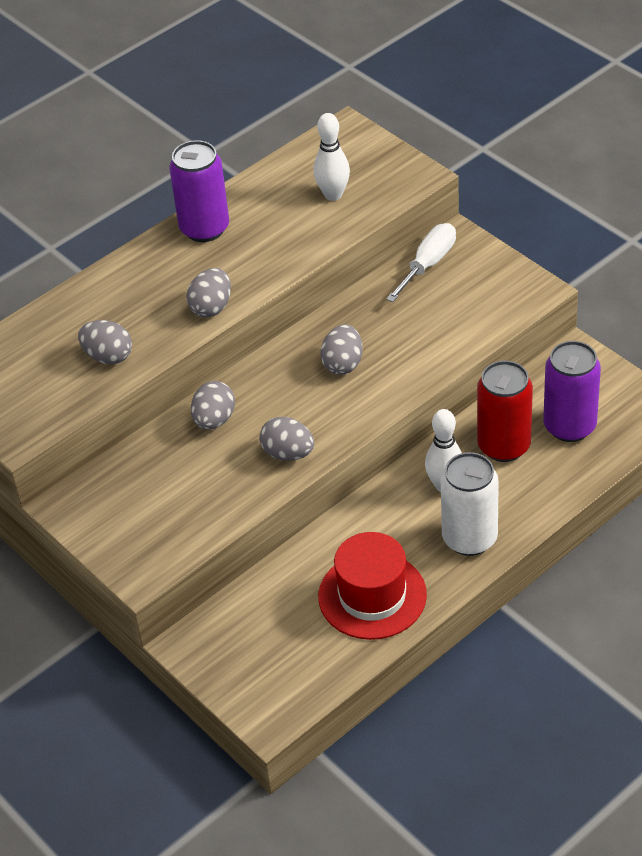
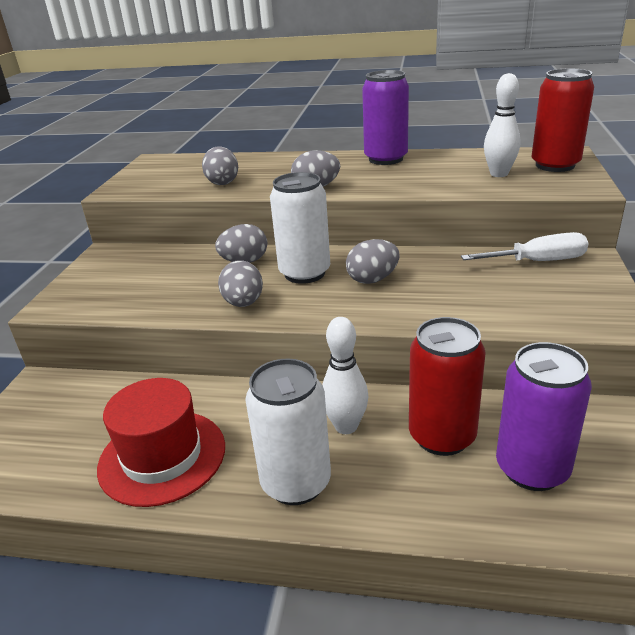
camera: 50 degrees right, 15 degrees down
none -> white can [270,172,330,284]
none -> red can [531,68,594,172]

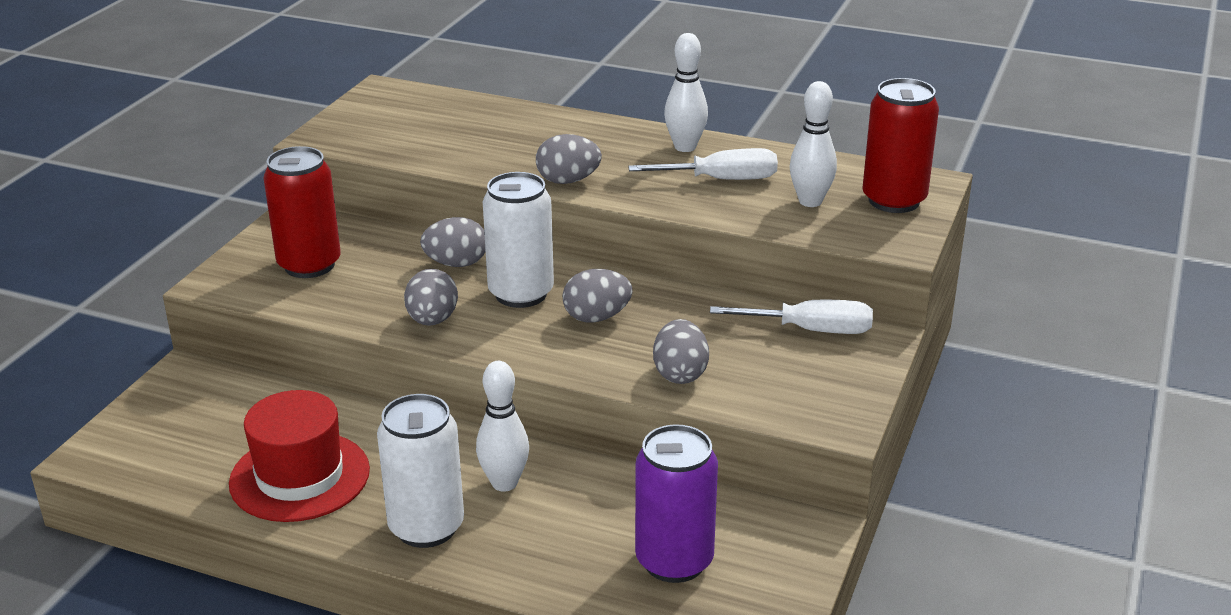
camera: 10 degrees right, 0 degrees up
grey egg [202,147,238,185] -> grey egg moved to [653,319,709,384]
purple can [362,70,409,165] -> white bowling pin [664,33,708,152]
red can [409,317,486,456] -> red can moved to [263,146,341,278]
none -> white screwdriver [628,148,778,180]

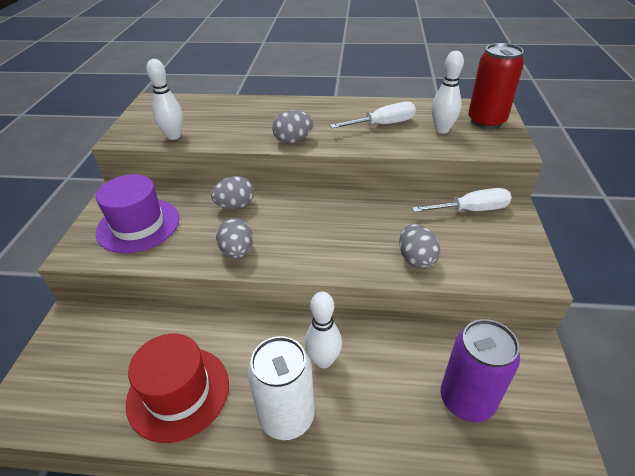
camera: 15 degrees left, 10 degrees up
red can [263,146,341,278] -> purple hat [96,174,180,253]
white can [483,172,554,308] -> none
grey egg [562,269,633,322] -> none
white bowling pin [664,33,708,152] -> white bowling pin moved to [146,59,183,140]

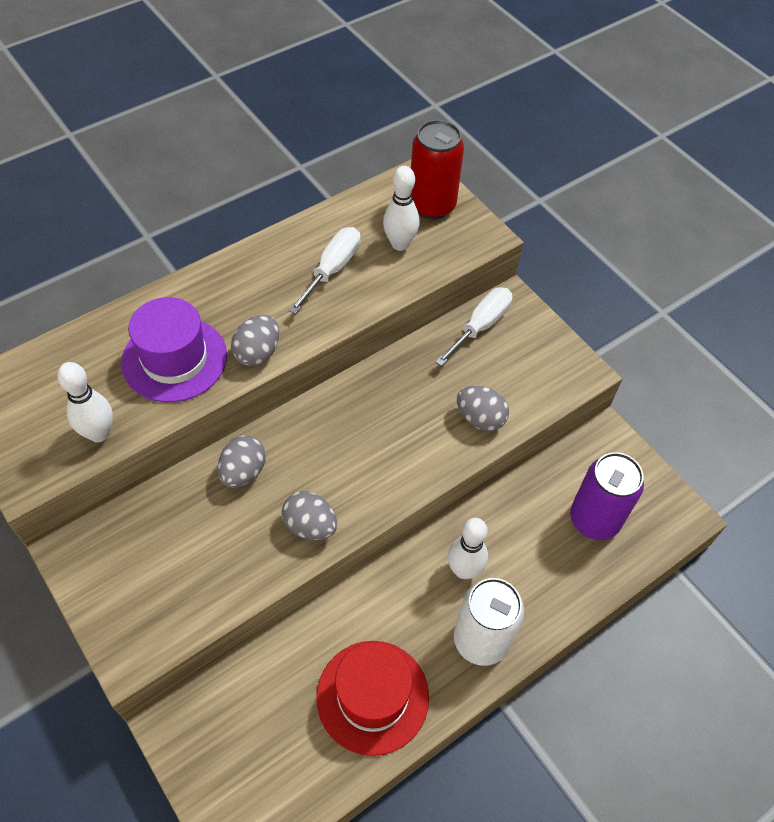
camera: 45 degrees left, 15 degrees up
purple hat [96,174,180,253] -> purple hat moved to [121,297,227,402]

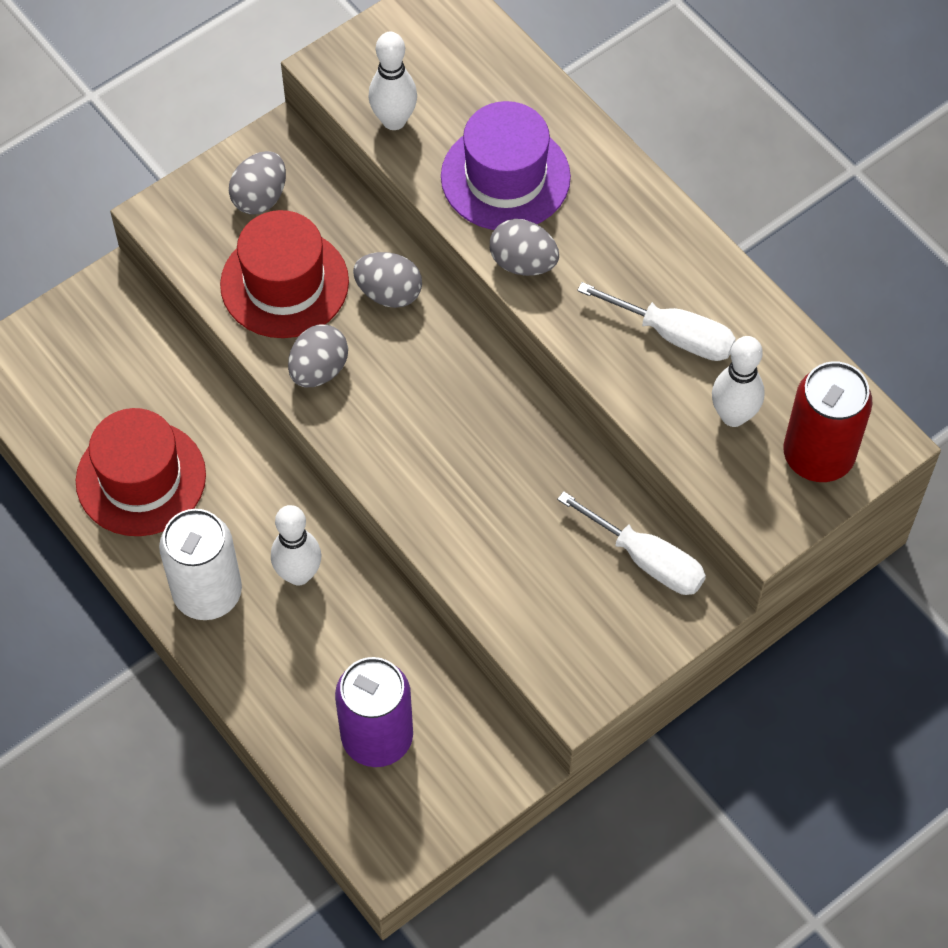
camera: 90 degrees right, 5 degrees up
grey egg [457,386,509,431] -> grey egg moved to [229,151,286,215]
none -> red hat [220,210,349,338]

